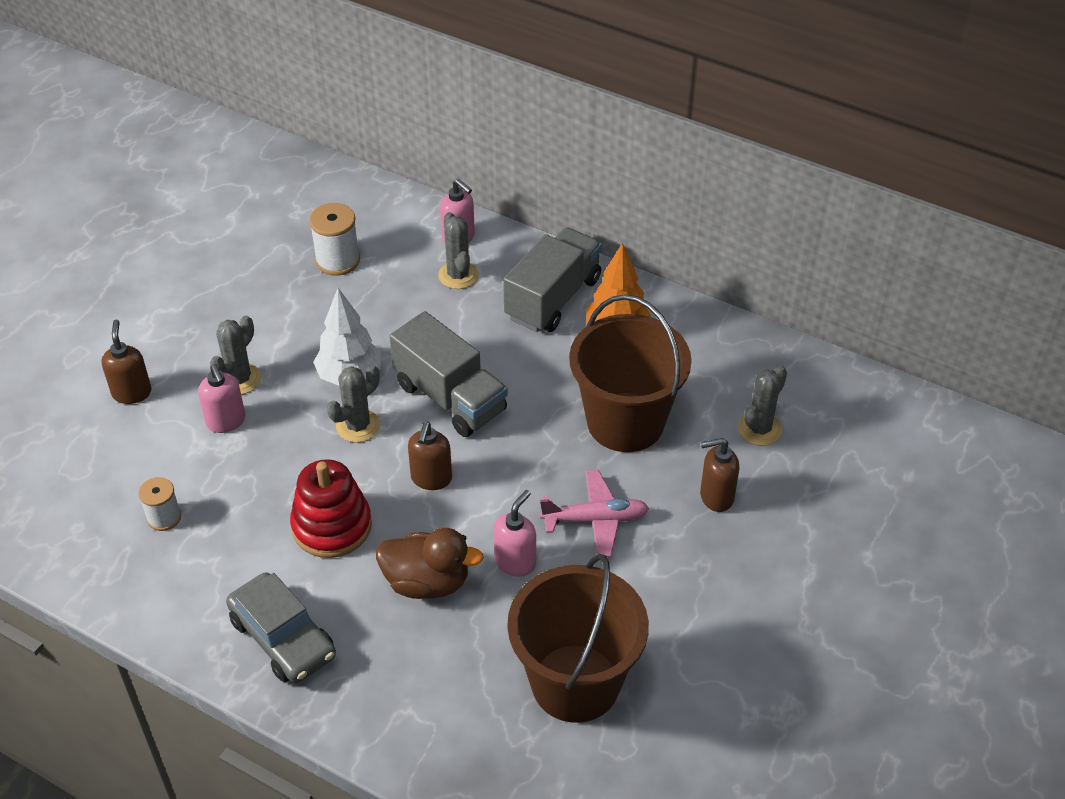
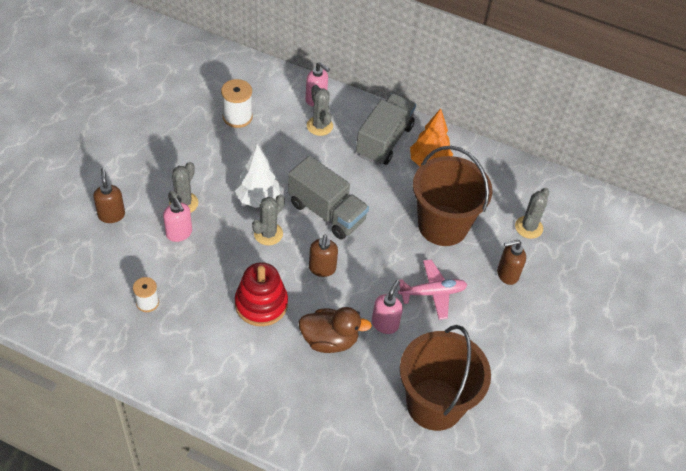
camera: 10 degrees left, 5 degrees up
grey car [226,572,336,683] -> none

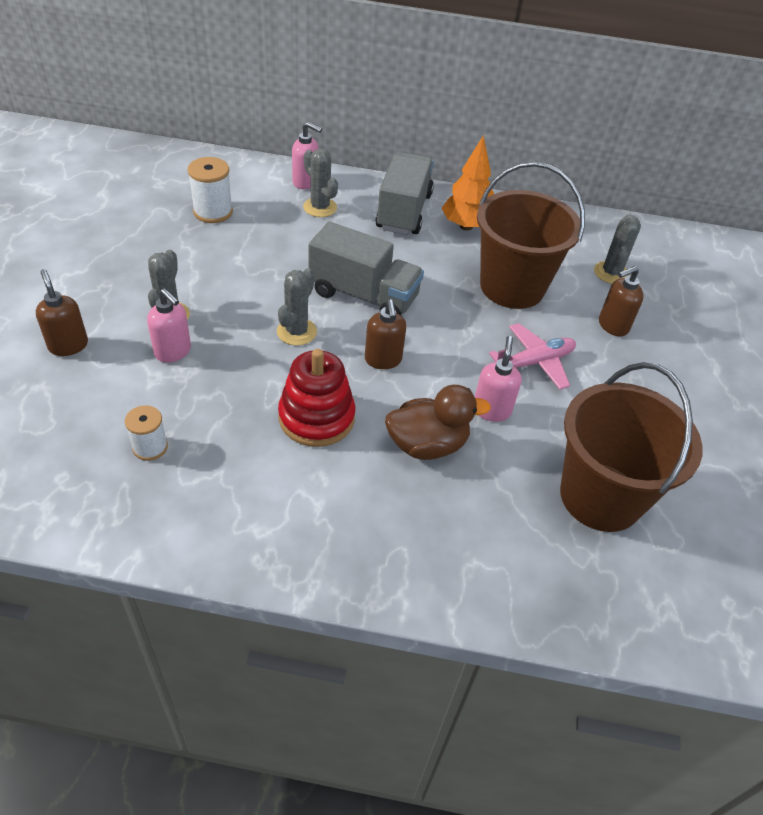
camera: 15 degrees left, 5 degrees down
white tree [235,144,280,208] -> none

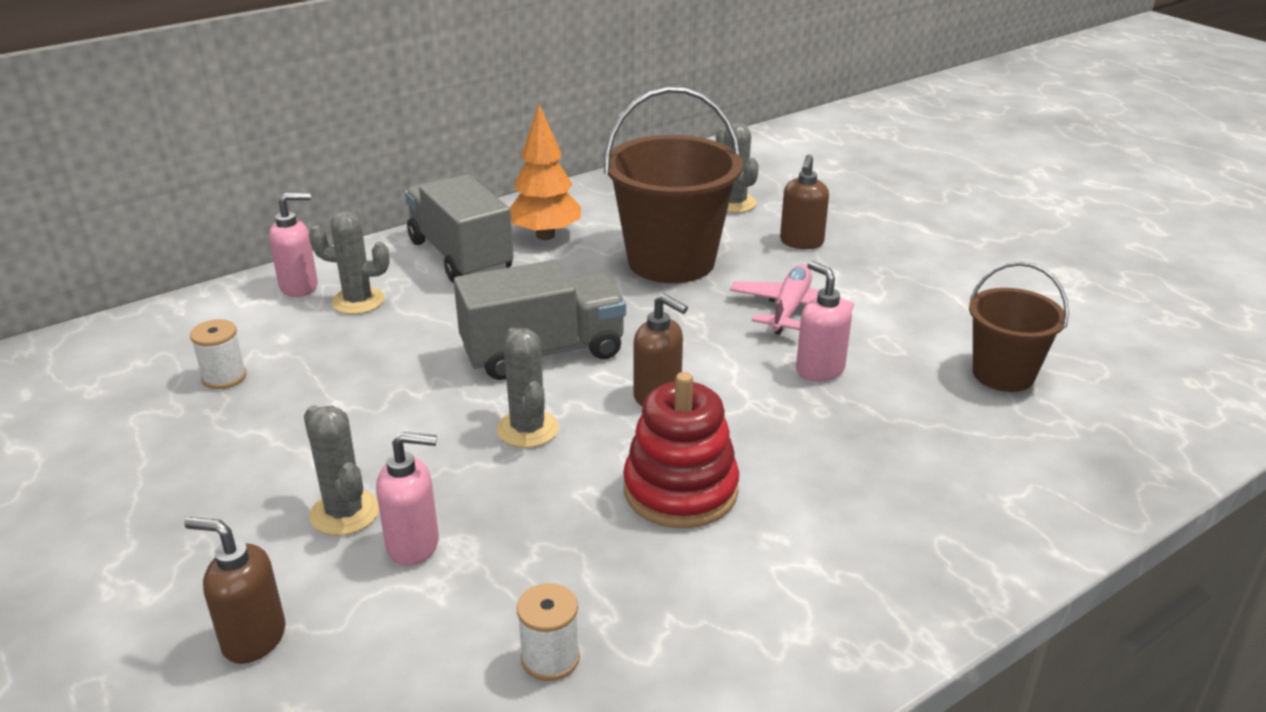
camera: 40 degrees left, 15 degrees down
white spool [188,157,233,223] -> white spool [190,319,247,389], size x0.66
brown duck [385,385,491,460] -> none
brown bucket [560,362,703,532] -> brown bucket [969,262,1069,392], size x0.59

